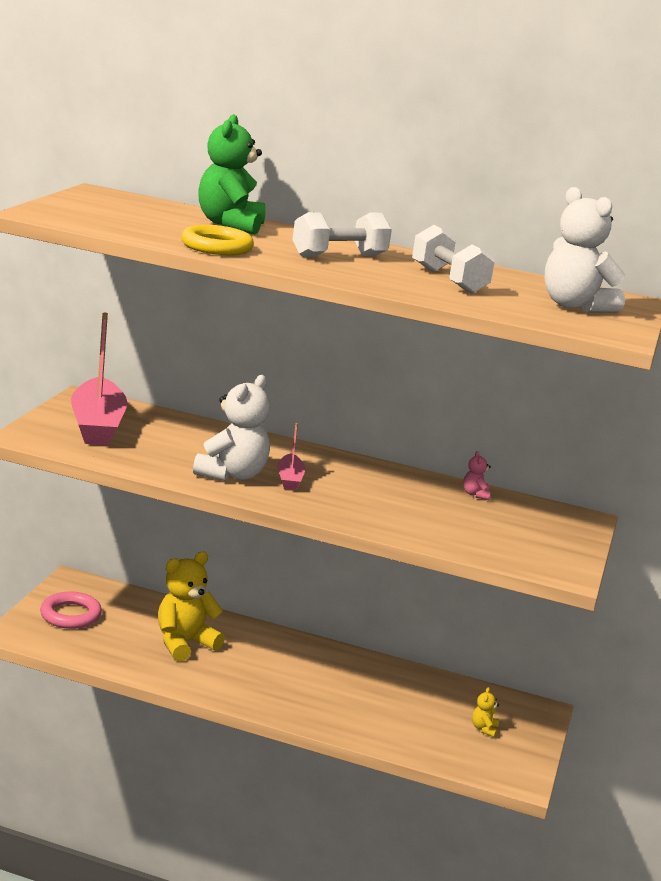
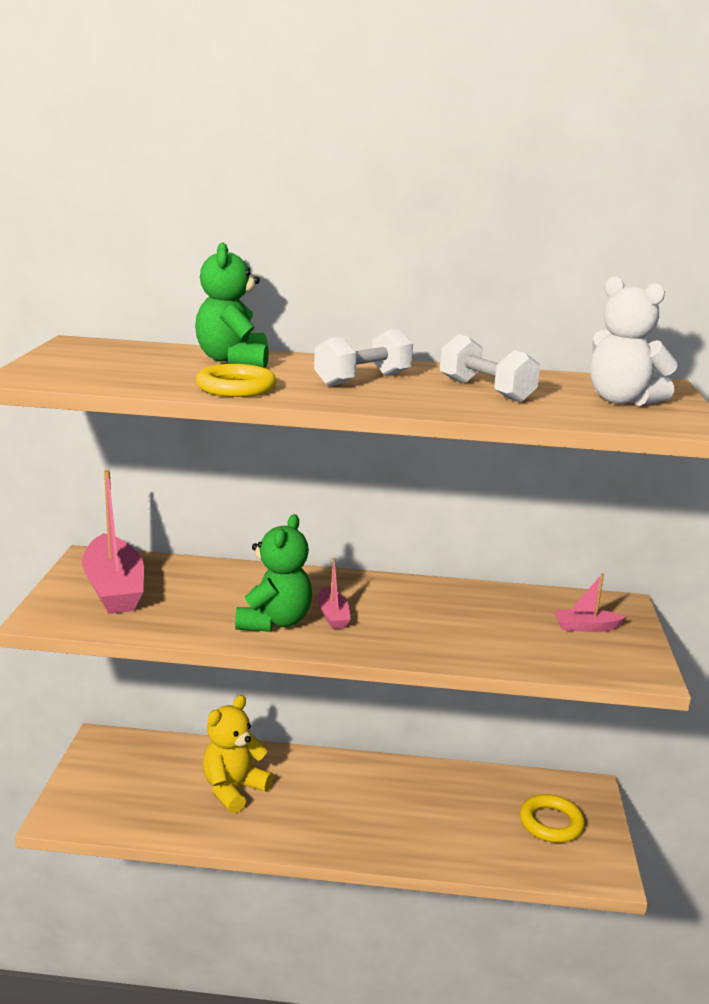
camera: 10 degrees left, 0 degrees up
pink ring [40,591,102,629] -> none
white teddy bear [193,375,270,481] -> green teddy bear [235,514,312,632]
pink teddy bear [463,451,491,500] -> none
yellow teddy bear [472,687,499,738] -> yellow ring [520,794,585,843]
none -> pink boat [553,573,627,632]

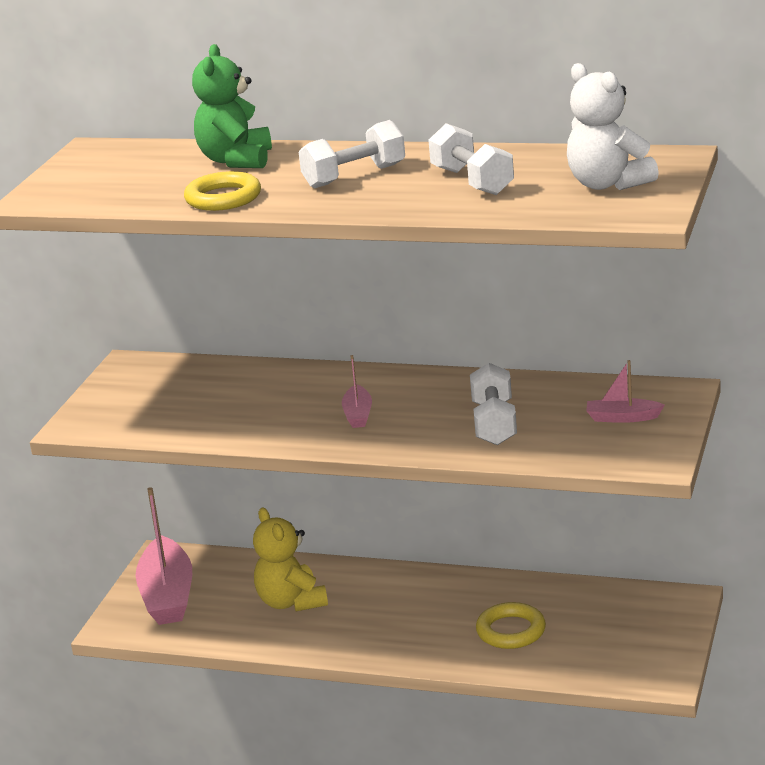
camera: 15 degrees right, 5 degrees up
pink boat [82,470,144,614] -> pink boat moved to [135,487,192,625]
yellow teddy bear [203,695,274,813] -> yellow teddy bear turned 75 degrees counterclockwise [253,507,328,612]
green teddy bear [235,514,312,632] -> none
yellow ring [520,794,585,843] -> yellow ring moved to [476,602,546,649]
none -> white dumbbell [470,363,517,445]

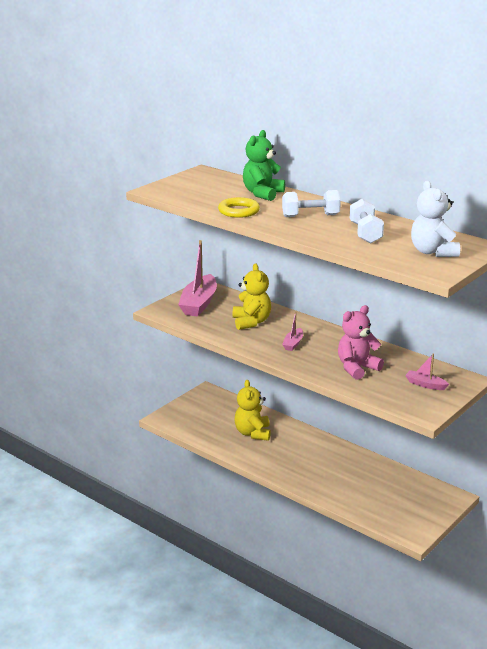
camera: 20 degrees right, 0 degrees up
pink boat [135,487,192,625] -> pink boat moved to [178,240,217,316]
white dumbbell [470,363,517,445] -> pink teddy bear [338,305,384,380]
yellow ring [476,602,546,649] -> none
none -> yellow teddy bear [233,263,271,330]

